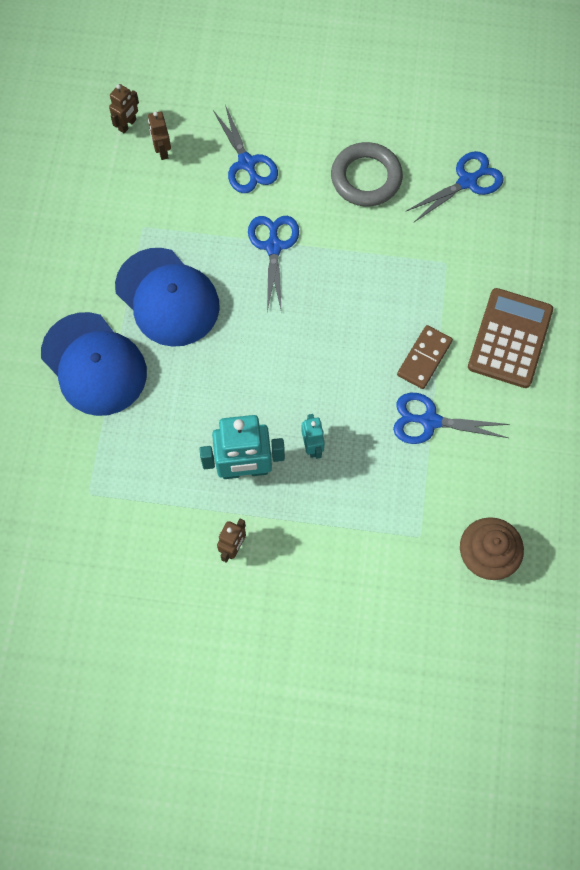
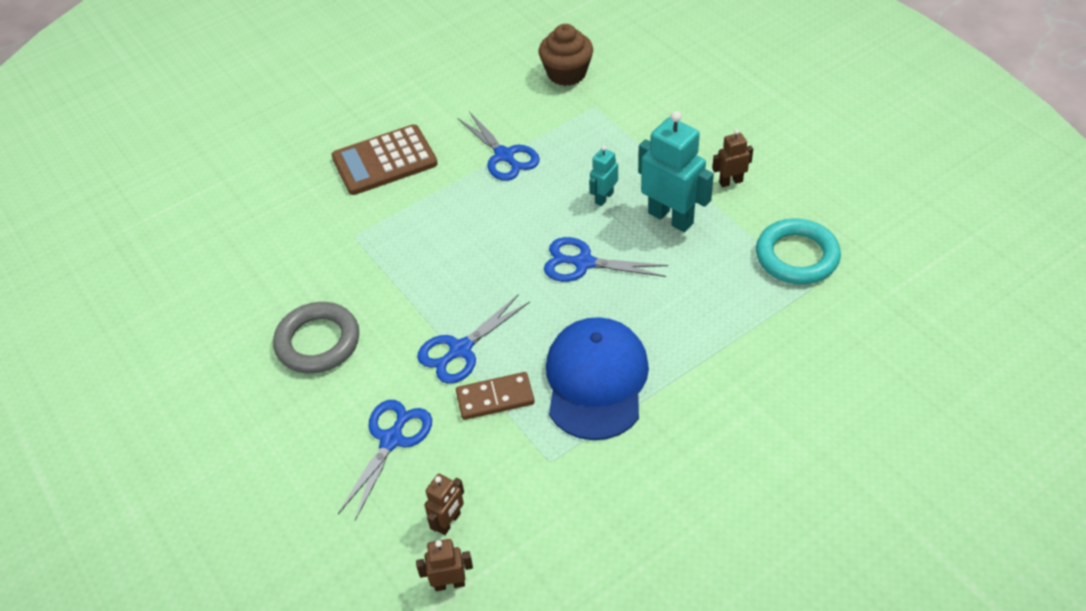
camera: 130 degrees left, 20 degrees down
blue cap [41,312,147,416] -> none
brown domino [397,325,453,389] -> brown domino moved to [456,372,535,420]
blue scissors [405,151,504,222] -> blue scissors moved to [544,237,668,282]
none -> turquoise ring [756,218,841,285]

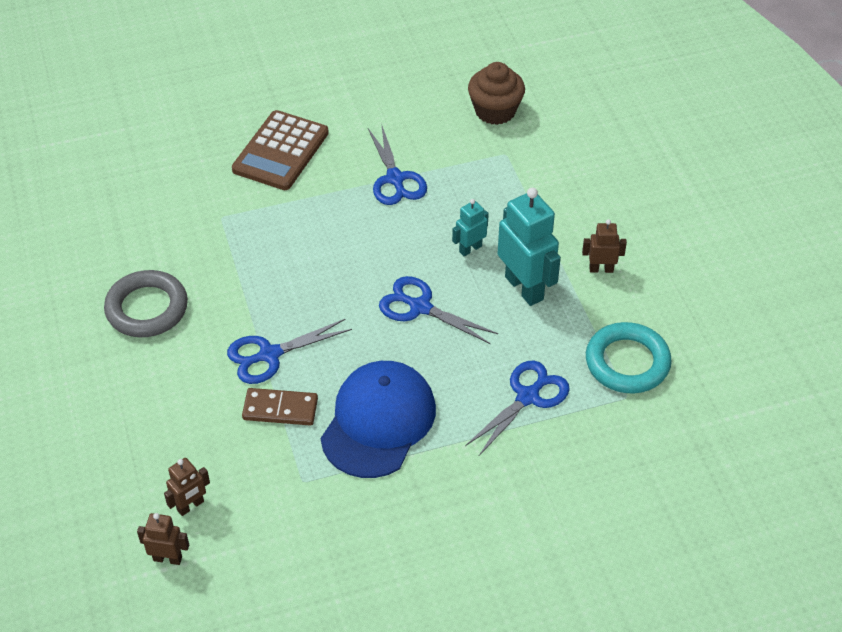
camera: 15 degrees right, 0 degrees up
brown calculator [331,124,438,195] -> brown calculator turned 60 degrees counterclockwise [232,110,329,190]
blue scissors [338,400,432,521] -> blue scissors moved to [465,360,570,456]

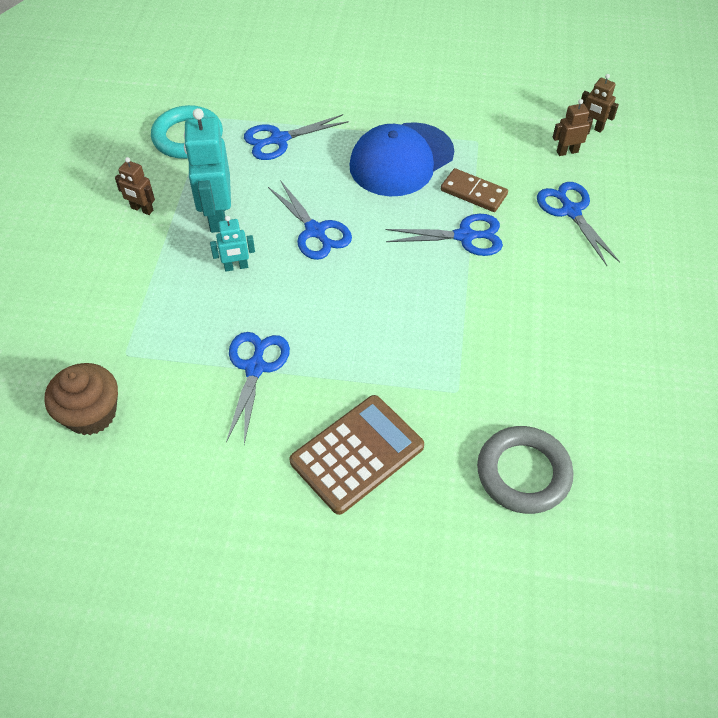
camera: 155 degrees left, 5 degrees up
grey ring [104,270,188,337] -> grey ring moved to [477,426,574,514]
none -> blue scissors [537,182,620,266]

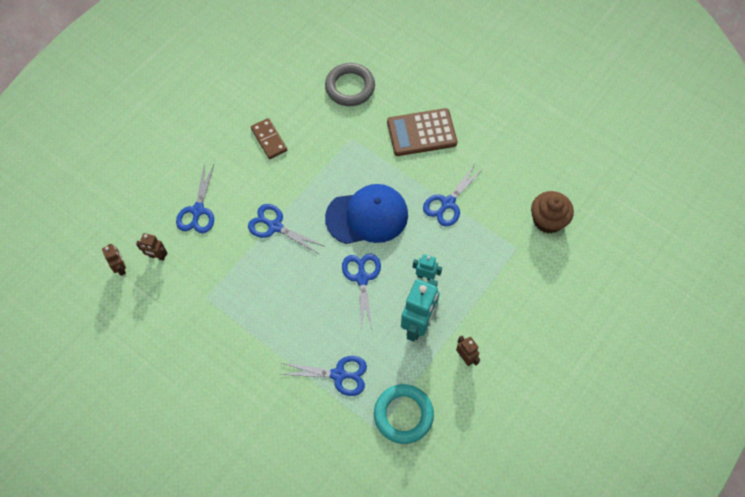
camera: 150 degrees left, 10 degrees up
blue cap [349,122,454,196] -> blue cap moved to [325,184,408,244]
brown domino [441,168,508,212] -> brown domino moved to [251,118,287,159]

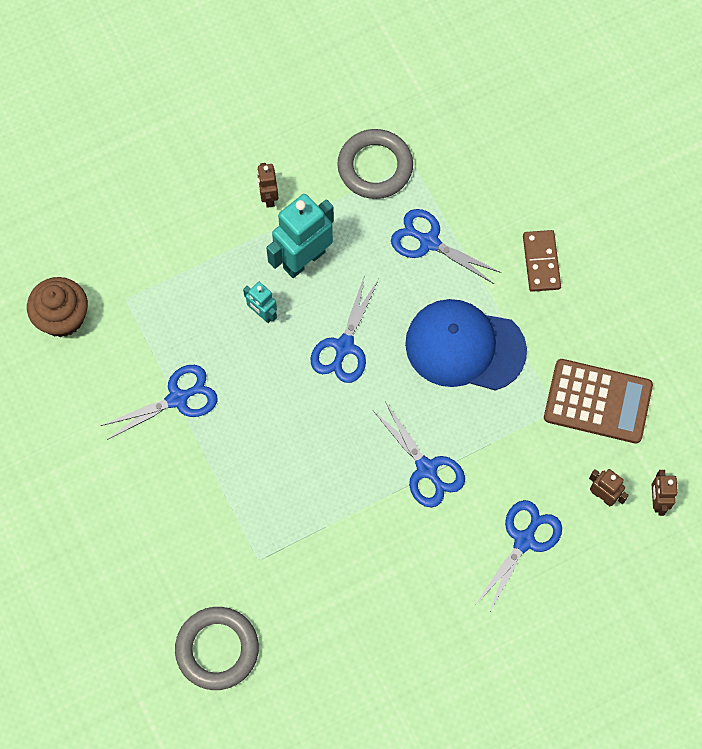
camera: 155 degrees left, 5 degrees up
brown domino [251,118,287,159] -> brown domino moved to [523,230,561,292]
blue cap [325,184,408,244] -> blue cap moved to [405,299,527,391]
turquoise ring [374,384,434,444] -> grey ring [337,129,413,199]
brown calculator [387,108,457,156] -> brown calculator moved to [544,359,653,444]

